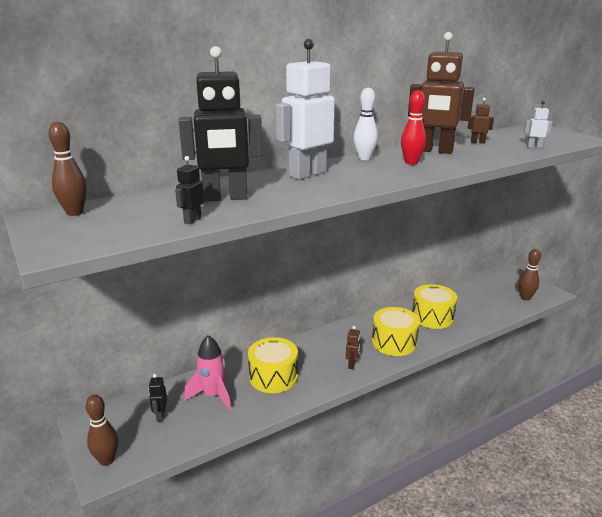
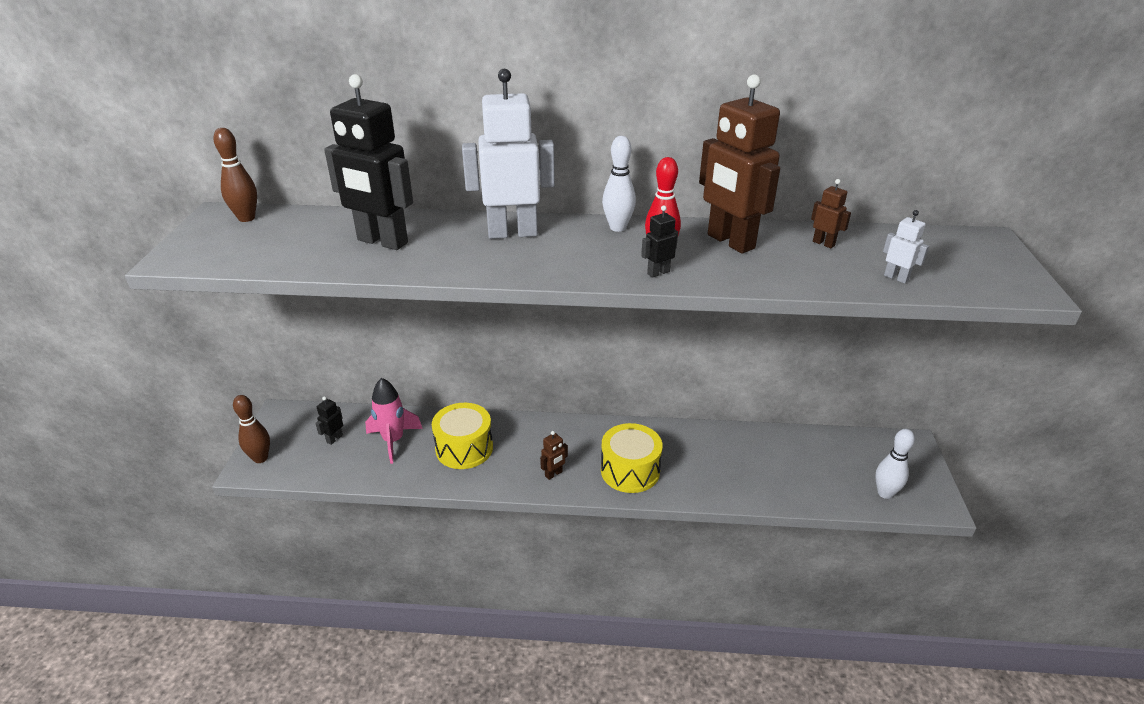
camera: 35 degrees right, 10 degrees up
black robot [175,156,204,224] -> black robot moved to [641,205,678,278]
yellow drum [412,284,457,329] -> none
brown bowling pin [519,249,541,300] -> white bowling pin [875,429,915,499]

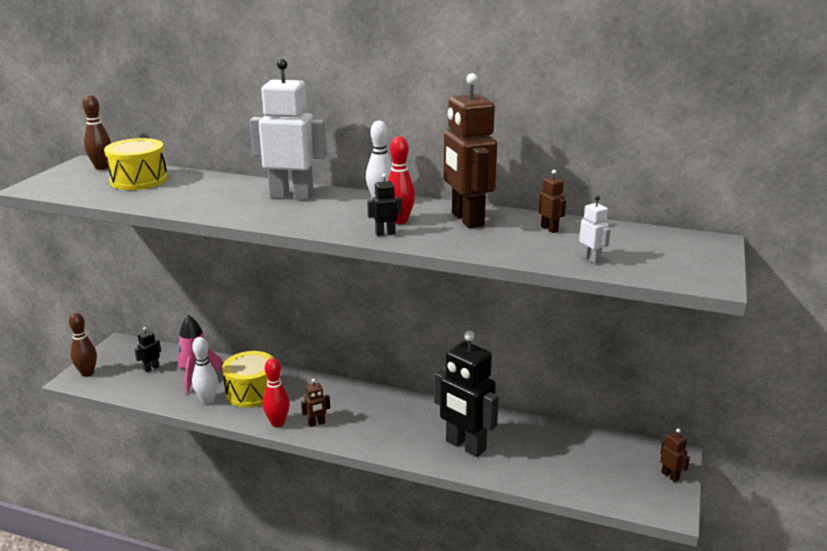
camera: 15 degrees right, 10 degrees down
black robot [324,74,413,250] -> black robot moved to [434,331,499,457]
yellow drum [601,423,663,493] -> yellow drum moved to [104,138,168,190]
white bowling pin [875,429,915,499] -> white bowling pin moved to [192,337,218,404]
none -> red bowling pin [263,358,290,427]
none -> brown robot [660,428,690,482]

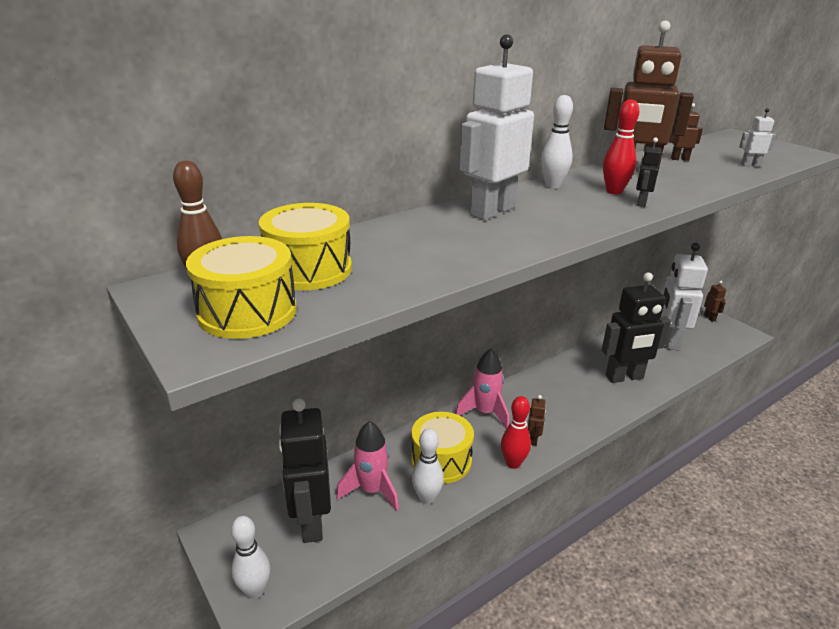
camera: 55 degrees left, 5 degrees up
brown bowling pin [69,313,97,377] -> white bowling pin [231,516,270,599]
black robot [134,327,161,372] -> black robot [279,398,331,543], size x2.38
brown robot [660,428,690,482] -> brown robot turned 75 degrees clockwise [704,281,726,322]
none -> yellow drum [186,236,297,339]
none -> pink rocket [456,349,509,429]
none -> white robot [662,243,708,350]

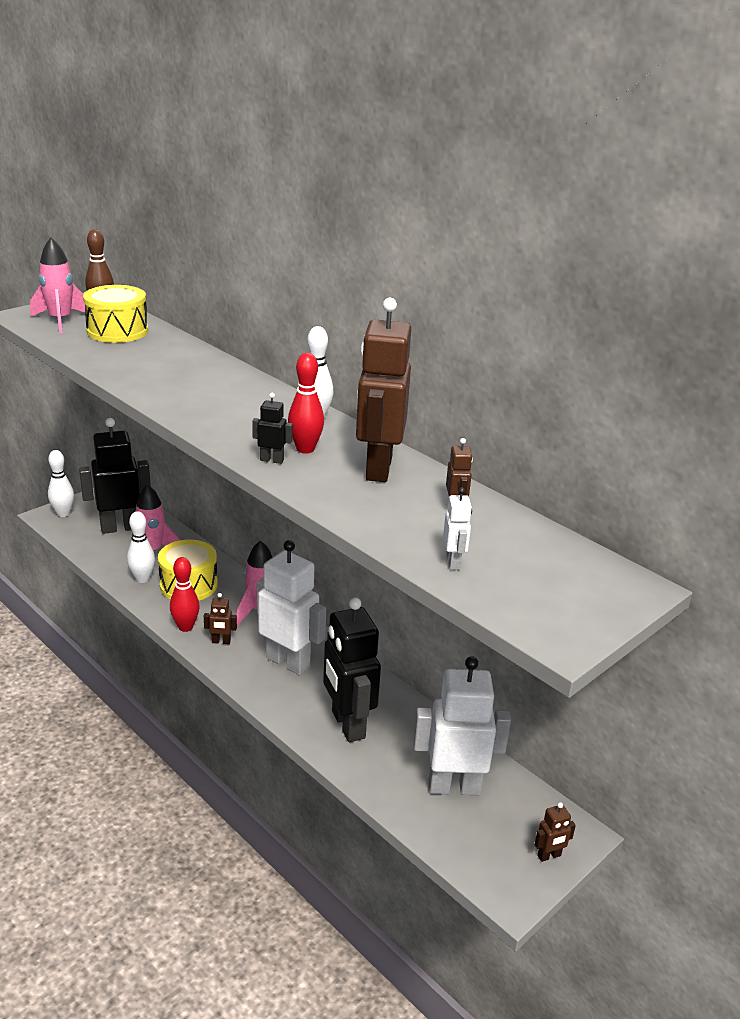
camera: 80 degrees right, 0 degrees up
yellow drum [186,236,297,339] -> pink rocket [30,238,85,333]
white robot [459,34,534,220] -> white robot moved to [257,540,326,676]

